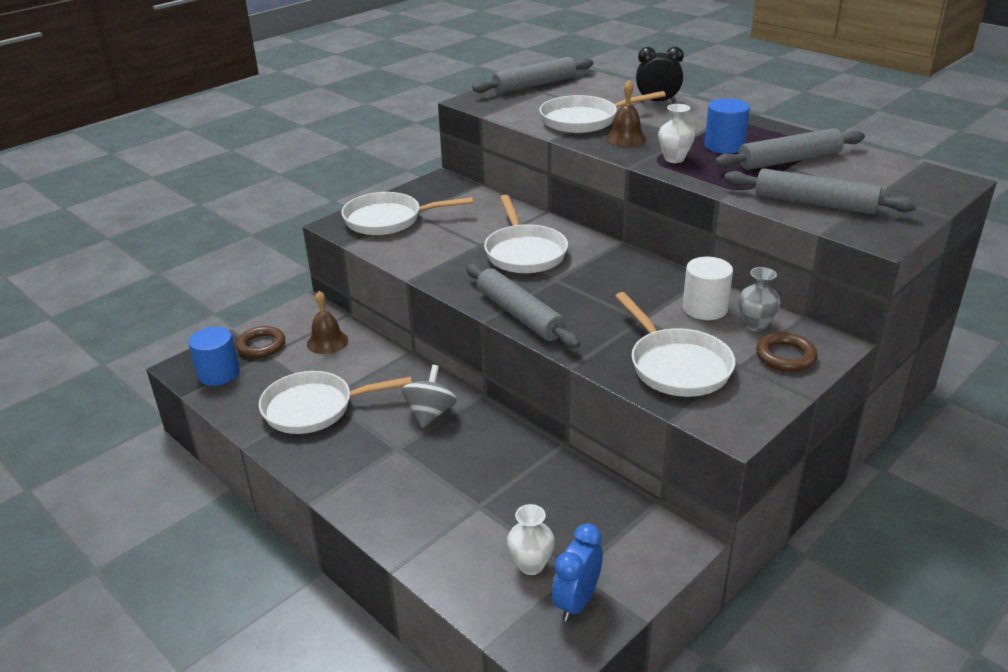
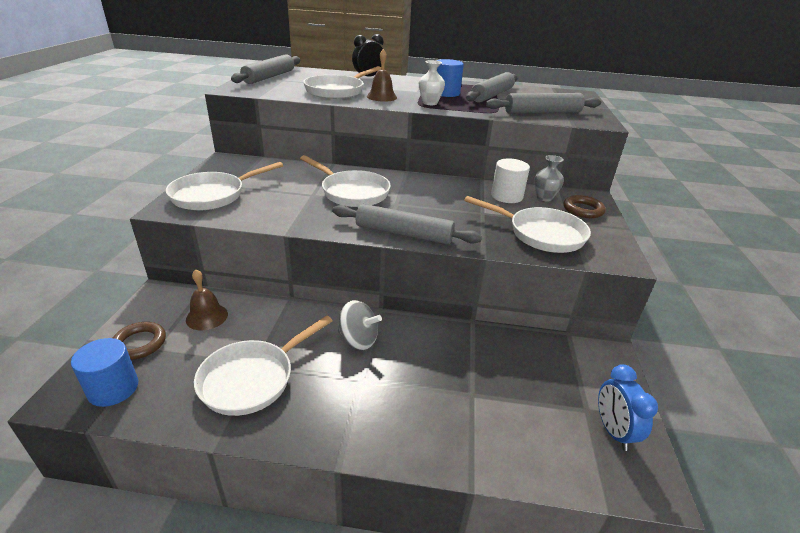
camera: 40 degrees left, 0 degrees up
grey spinning top [402,365,457,428] -> grey spinning top turned 135 degrees clockwise [338,300,382,350]
white vase [507,504,555,575] -> none

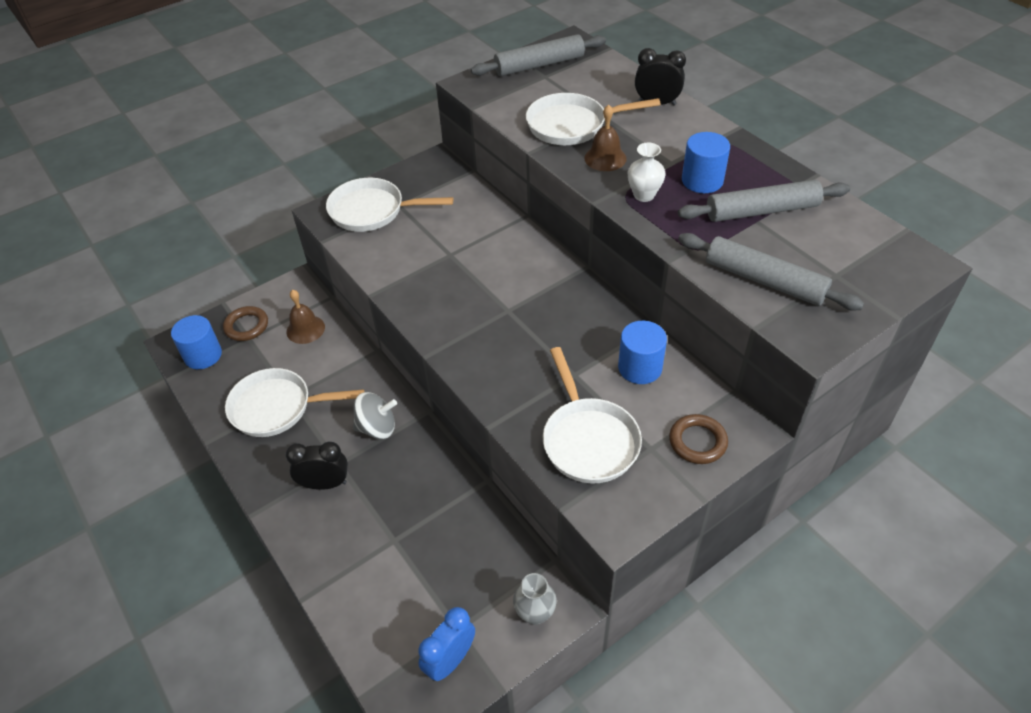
camera: 50 degrees right, 15 degrees up
white pan [300,155,391,207] -> none
grey rolling pin [332,204,482,245] -> none
grey spinning top [338,300,382,350] -> grey spinning top turned 75 degrees counterclockwise [353,392,397,439]
white cylinder [491,159,530,203] -> blue cylinder [618,321,667,384]
grey vase [534,155,564,202] -> grey vase moved to [513,573,557,625]
none -> black clock [286,441,348,490]

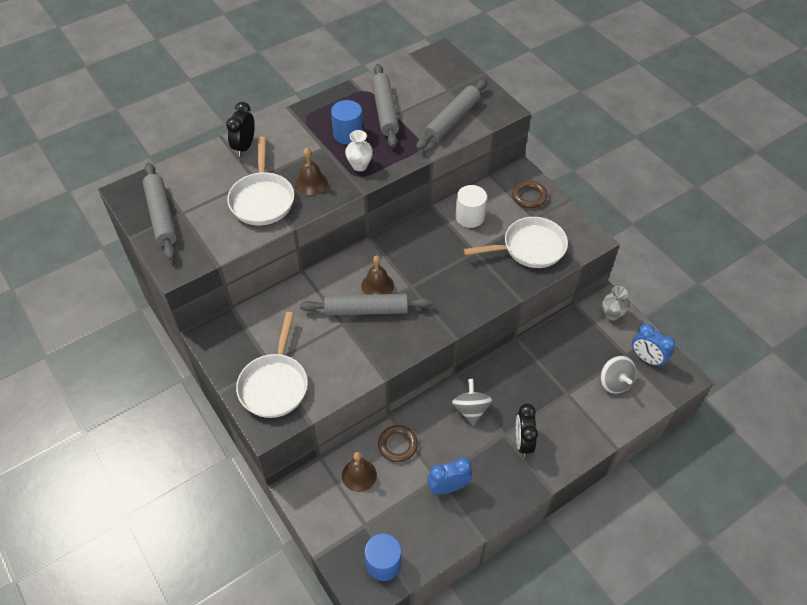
camera: 90 degrees left, 5 degrees up
brown ring [223,306,268,341] -> brown ring moved to [378,425,418,462]
white pan [225,368,365,437] -> blue clock [427,457,472,495]
blue cylinder [618,321,667,384] -> white cylinder [455,185,487,228]
none -> grey rolling pin [300,293,432,316]
none -> brown bell [361,255,394,295]
none -> grey spinning top [600,356,636,394]

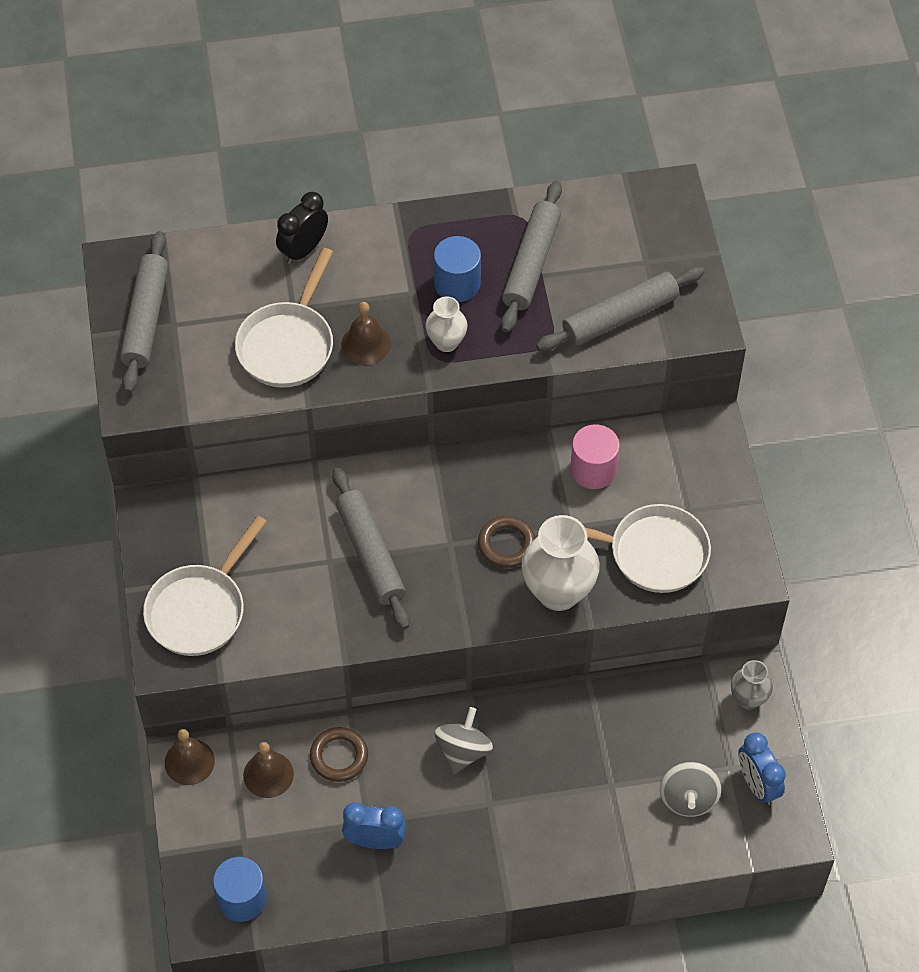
camera: 25 degrees right, 5 degrees up
grey rolling pin [300,293,432,316] -> grey rolling pin turned 45 degrees clockwise [332,467,410,630]
brown bell [361,255,394,295] -> brown bell moved to [165,729,215,785]
white cylinder [455,185,487,228] -> pink cylinder [570,424,620,489]
brown ring [512,181,548,208] -> brown ring moved to [478,516,536,568]
black clock [516,404,538,457] -> none
none -> white vase [522,515,600,611]

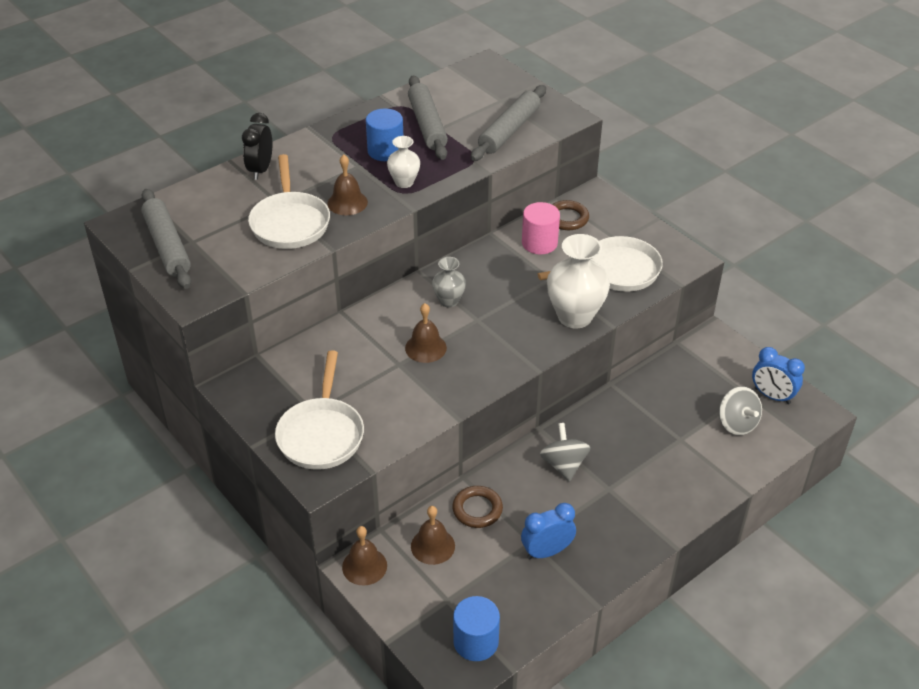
camera: 30 degrees left, 15 degrees down
grey rolling pin [332,467,410,630] -> brown bell [405,303,447,363]
brown ring [478,516,536,568] -> brown ring moved to [552,200,589,230]
grey vase [731,660,773,710] -> grey vase moved to [432,257,466,308]

